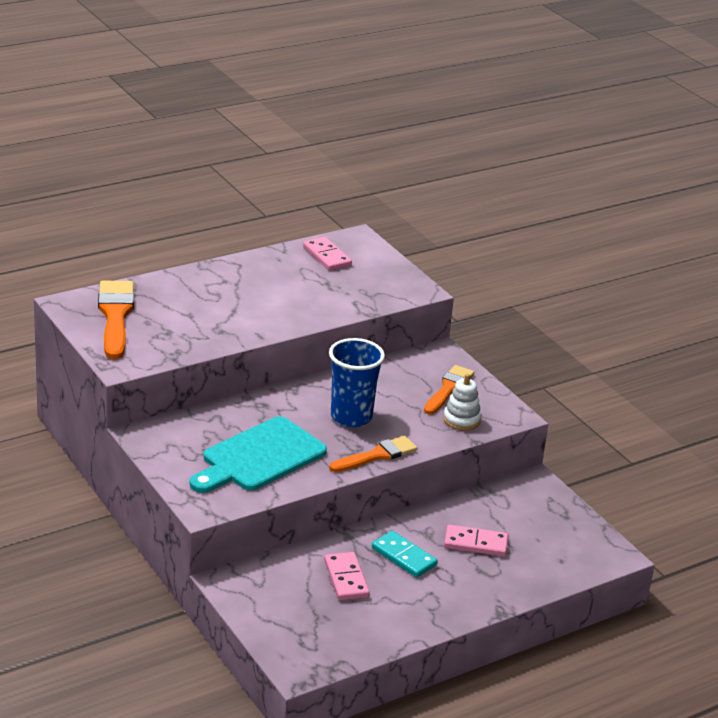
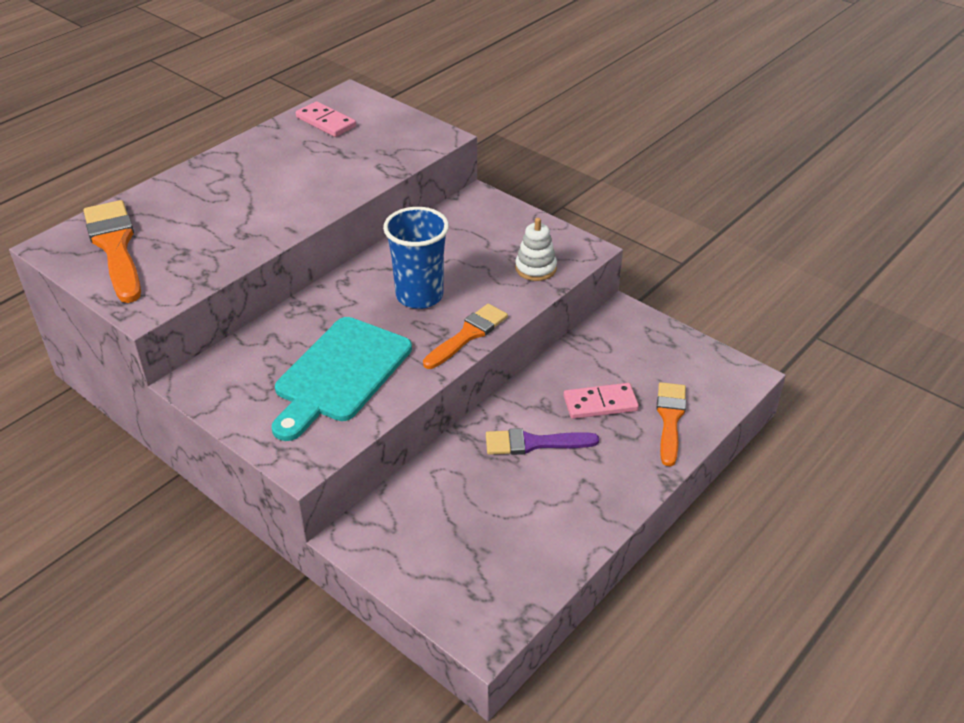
camera: 15 degrees left, 10 degrees up
pink domino [324,552,370,600] -> none
turquoise domino [372,531,438,577] -> purple brush [486,428,599,455]
orange brush [424,365,474,414] -> orange brush moved to [656,382,686,466]

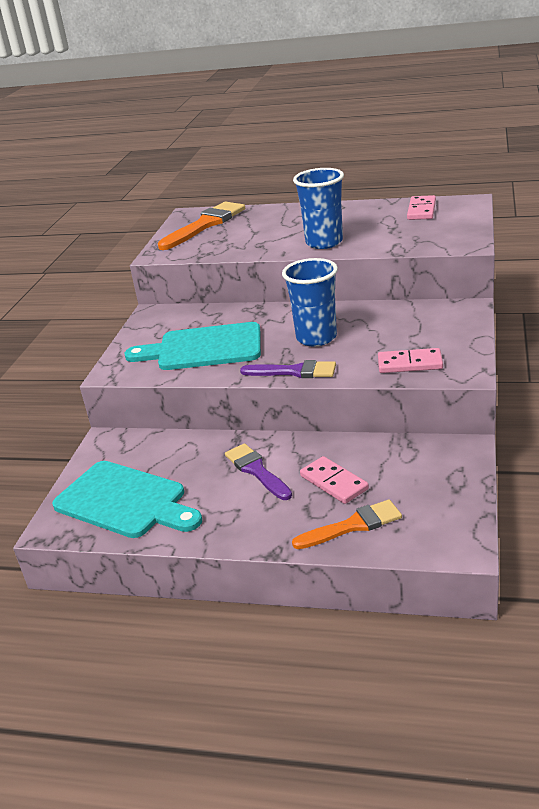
camera: 65 degrees right, 10 degrees down
orange brush [423,304,508,369] -> purple brush [240,360,336,378]
white stacking toy [515,218,557,281] -> pink domino [378,348,443,373]
none -> turquoise cutting board [52,461,202,538]
none -> blue cup [293,168,344,249]

